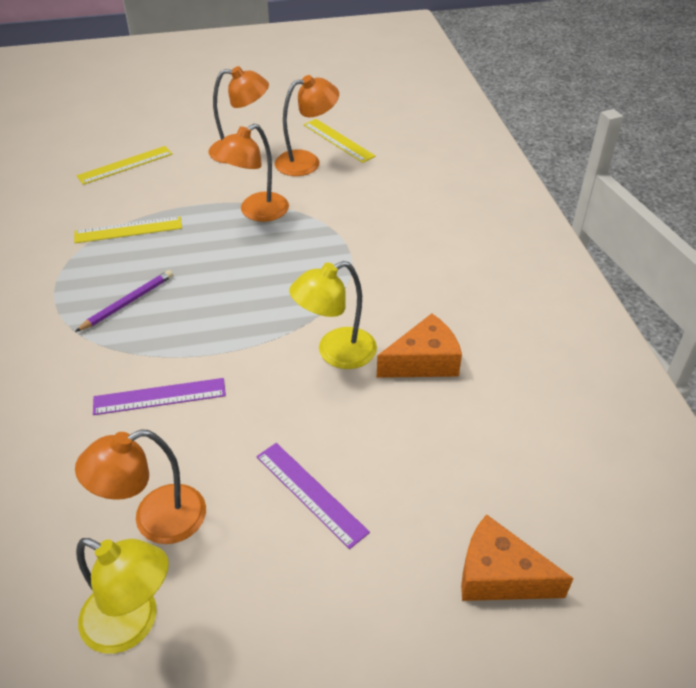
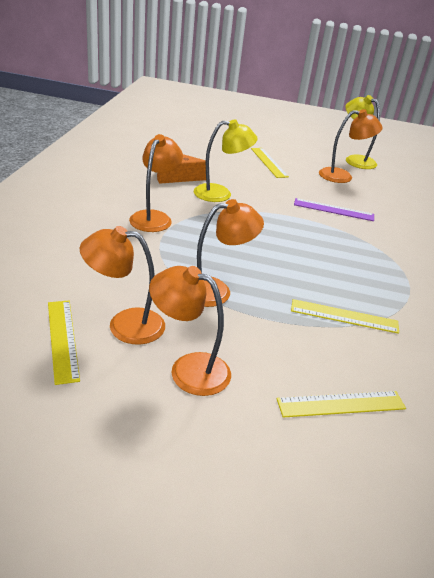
camera: 160 degrees left, 10 degrees down
purple pencil [75,270,173,332] -> none
purple ruler [256,443,370,549] -> yellow ruler [251,148,289,178]
orange cheese [461,514,574,601] -> none
none -> orange lamp [129,134,183,232]

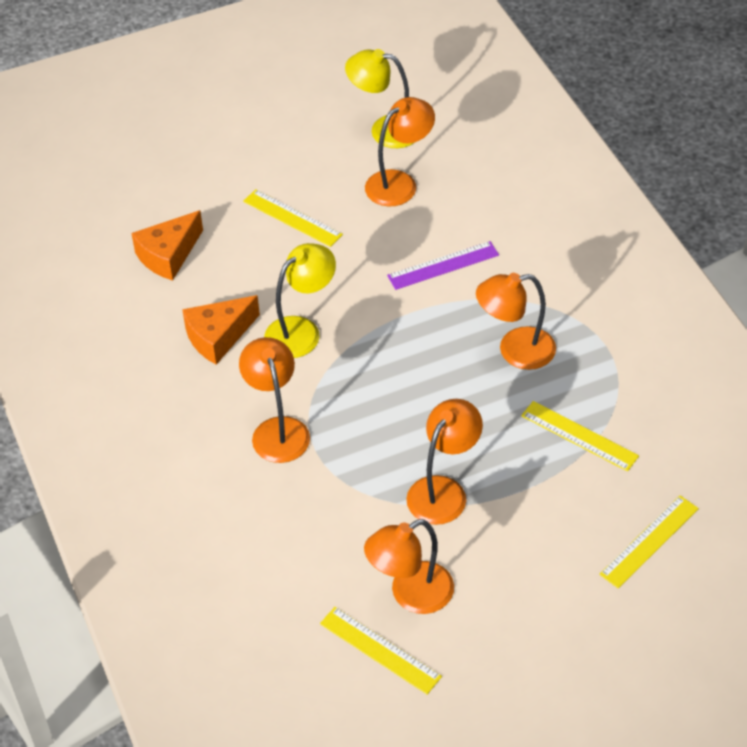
camera: 30 degrees left, 15 degrees up
orange lamp [149,266,231,396] -> orange lamp moved to [476,273,556,370]
yellow ruler [291,299,399,334] -> yellow ruler turned 60 degrees clockwise [521,401,639,472]
none -> orange cheese [131,210,203,281]

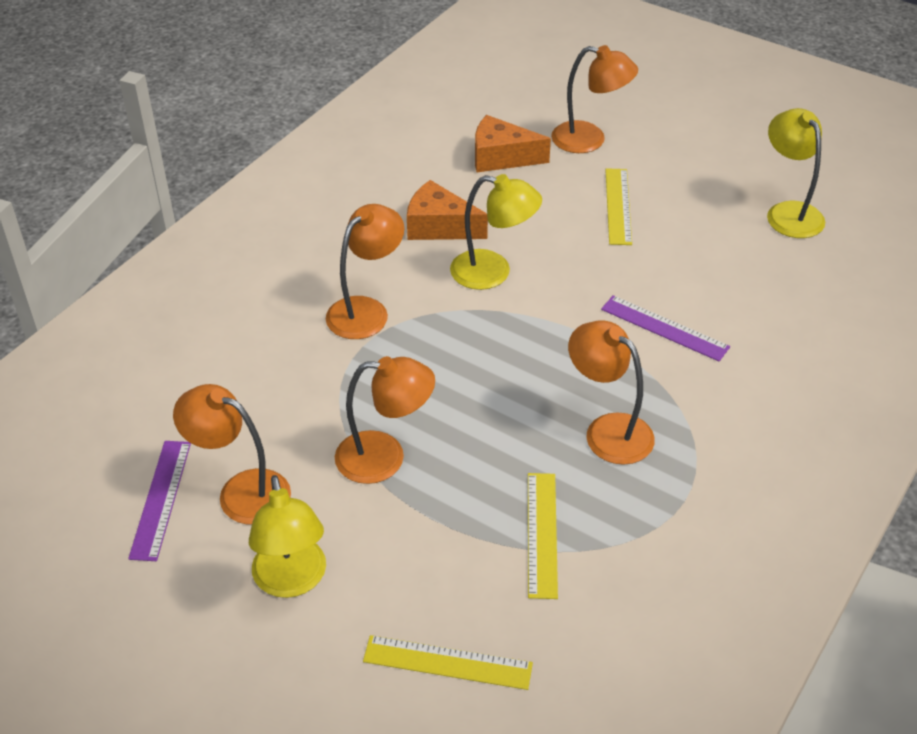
camera: 55 degrees right, 5 degrees down
yellow ruler [320,607,442,694] -> purple ruler [128,441,191,561]
orange lamp [365,97,435,207] -> orange lamp moved to [551,45,638,153]
none -> yellow lamp [249,475,326,598]

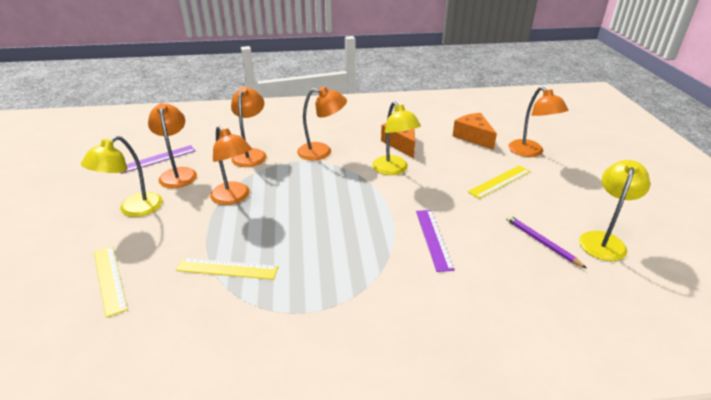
camera: 50 degrees right, 10 degrees down
yellow ruler [528,473,558,599] -> yellow ruler turned 45 degrees clockwise [176,258,278,280]
orange lamp [568,320,655,465] -> orange lamp moved to [231,87,267,167]
none -> purple pencil [506,215,586,268]

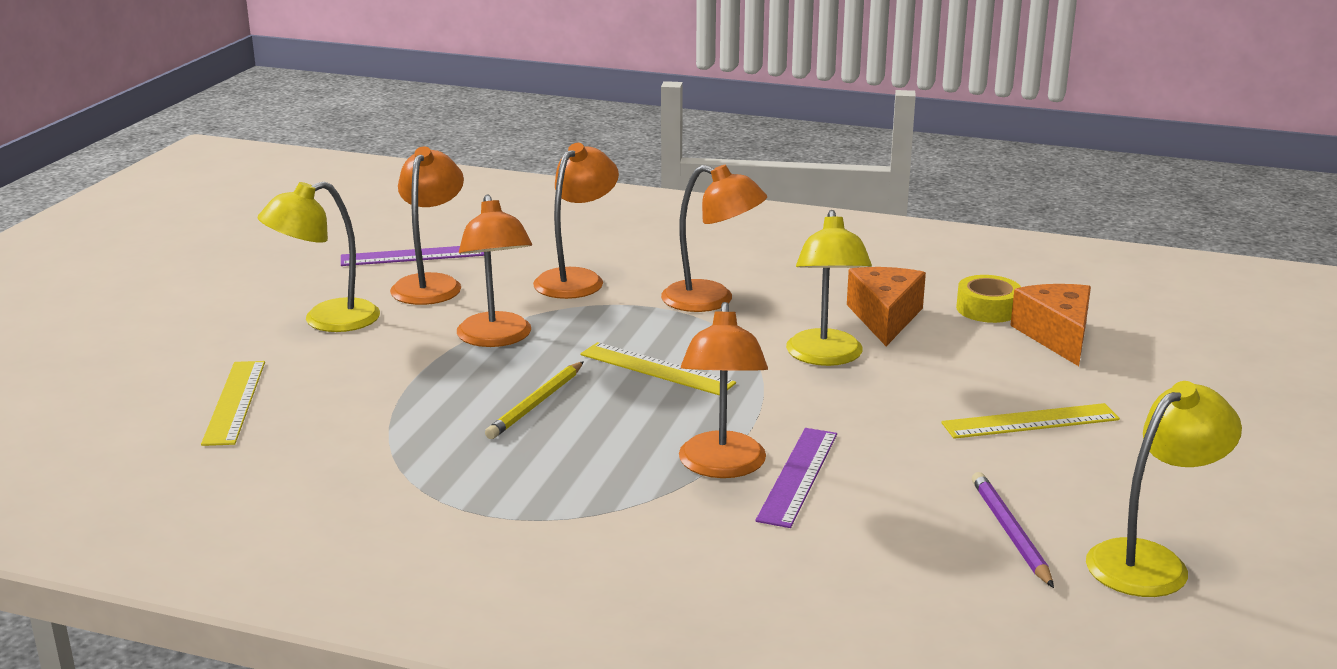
camera: 25 degrees right, 10 degrees down
yellow ruler [176,258,278,280] -> yellow ruler moved to [580,342,736,396]
orange lamp [508,87,568,157] -> orange lamp moved to [679,302,768,478]
none -> yellow pencil [485,361,584,439]
none -> yellow tape [956,275,1021,323]

